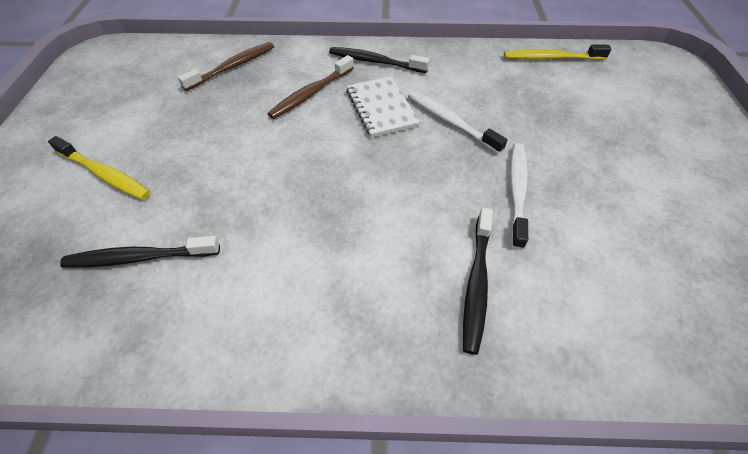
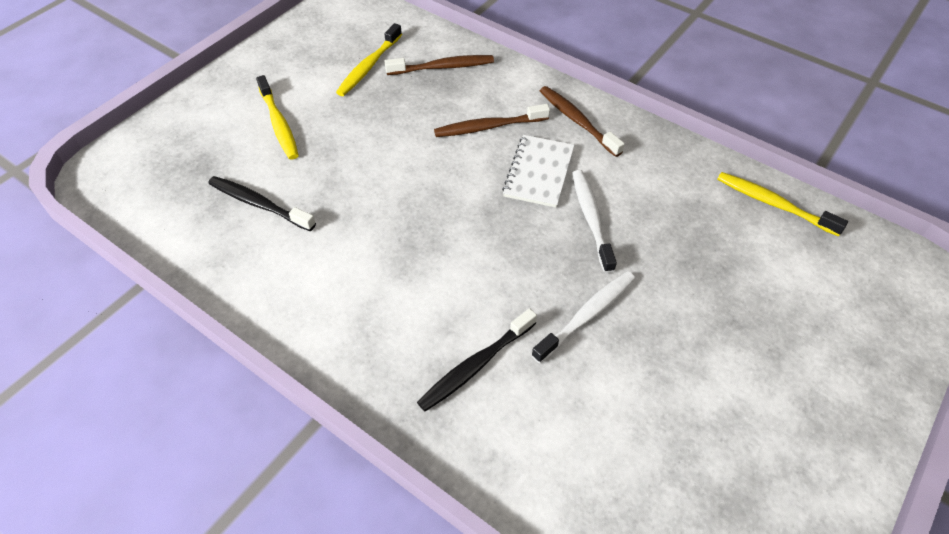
camera: 35 degrees right, 0 degrees up
black toothbrush [329,47,430,73] -> brown toothbrush [540,86,625,157]
none -> yellow toothbrush [336,23,402,96]

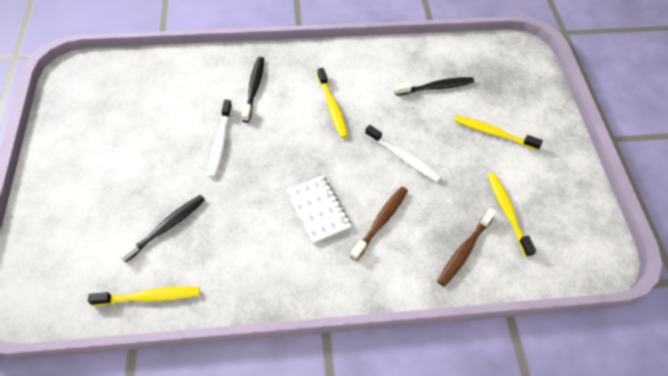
camera: 135 degrees right, 5 degrees up
brown toothbrush [540,86,625,157] -> none
white toothbrush [573,170,617,273] -> white toothbrush moved to [365,125,441,182]
none -> black toothbrush [117,195,205,262]
none -> yellow toothbrush [317,68,348,138]

